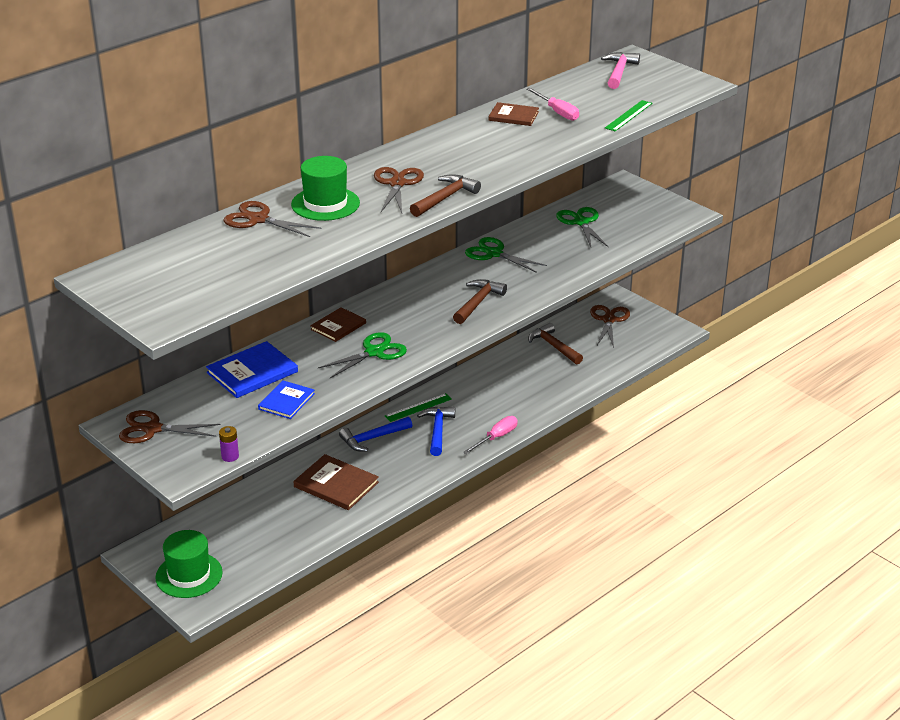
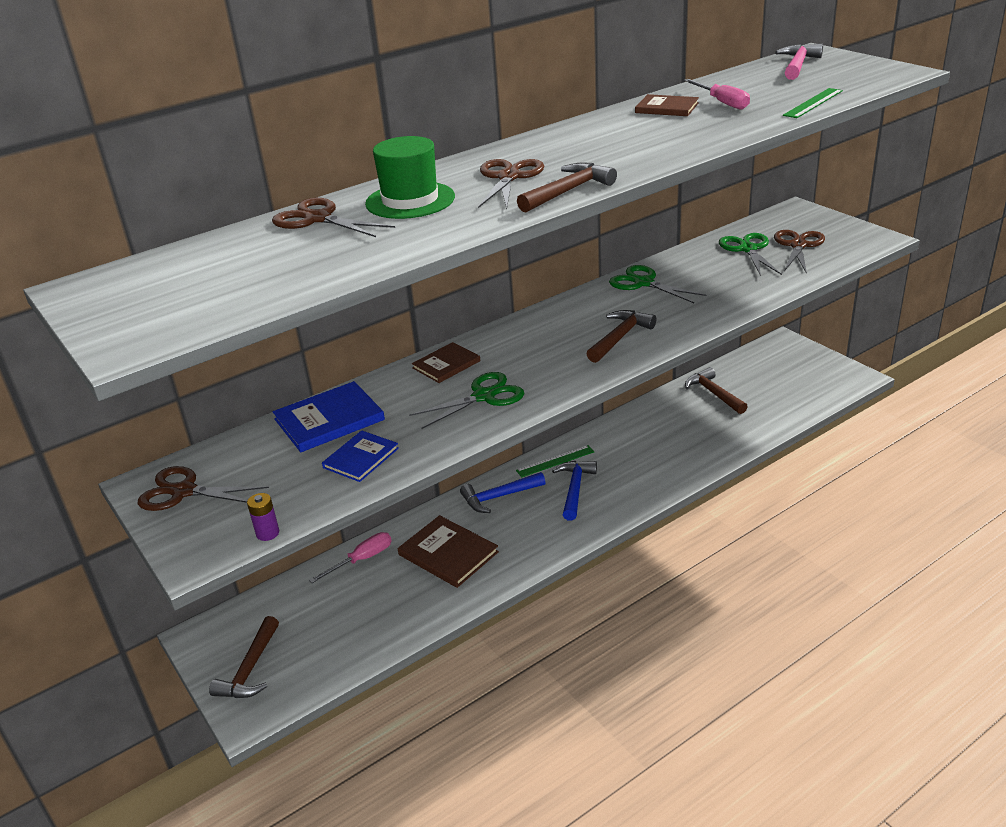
camera: 10 degrees right, 0 degrees up
green hat [155,530,223,598] -> brown hammer [209,616,279,698]
pink screwdriver [463,416,518,454] -> pink screwdriver moved to [309,532,392,583]
brown scissors [590,305,630,348] -> brown scissors moved to [774,230,825,274]

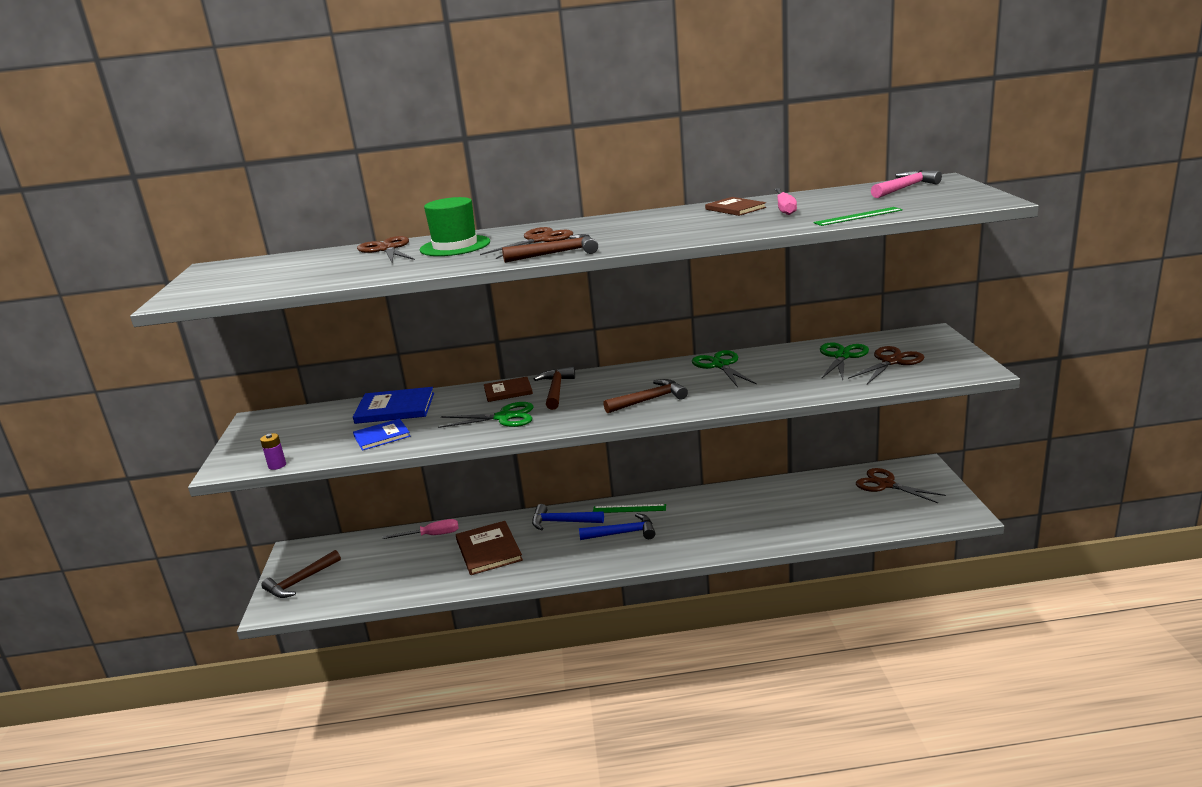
camera: 30 degrees right, 10 degrees down
brown scissors [138,466,269,511] -> brown scissors moved to [856,468,946,503]
blue hammer [552,461,597,521] -> blue hammer turned 45 degrees clockwise [579,513,656,540]
brown hammer [685,367,748,414] -> brown hammer moved to [534,367,575,410]

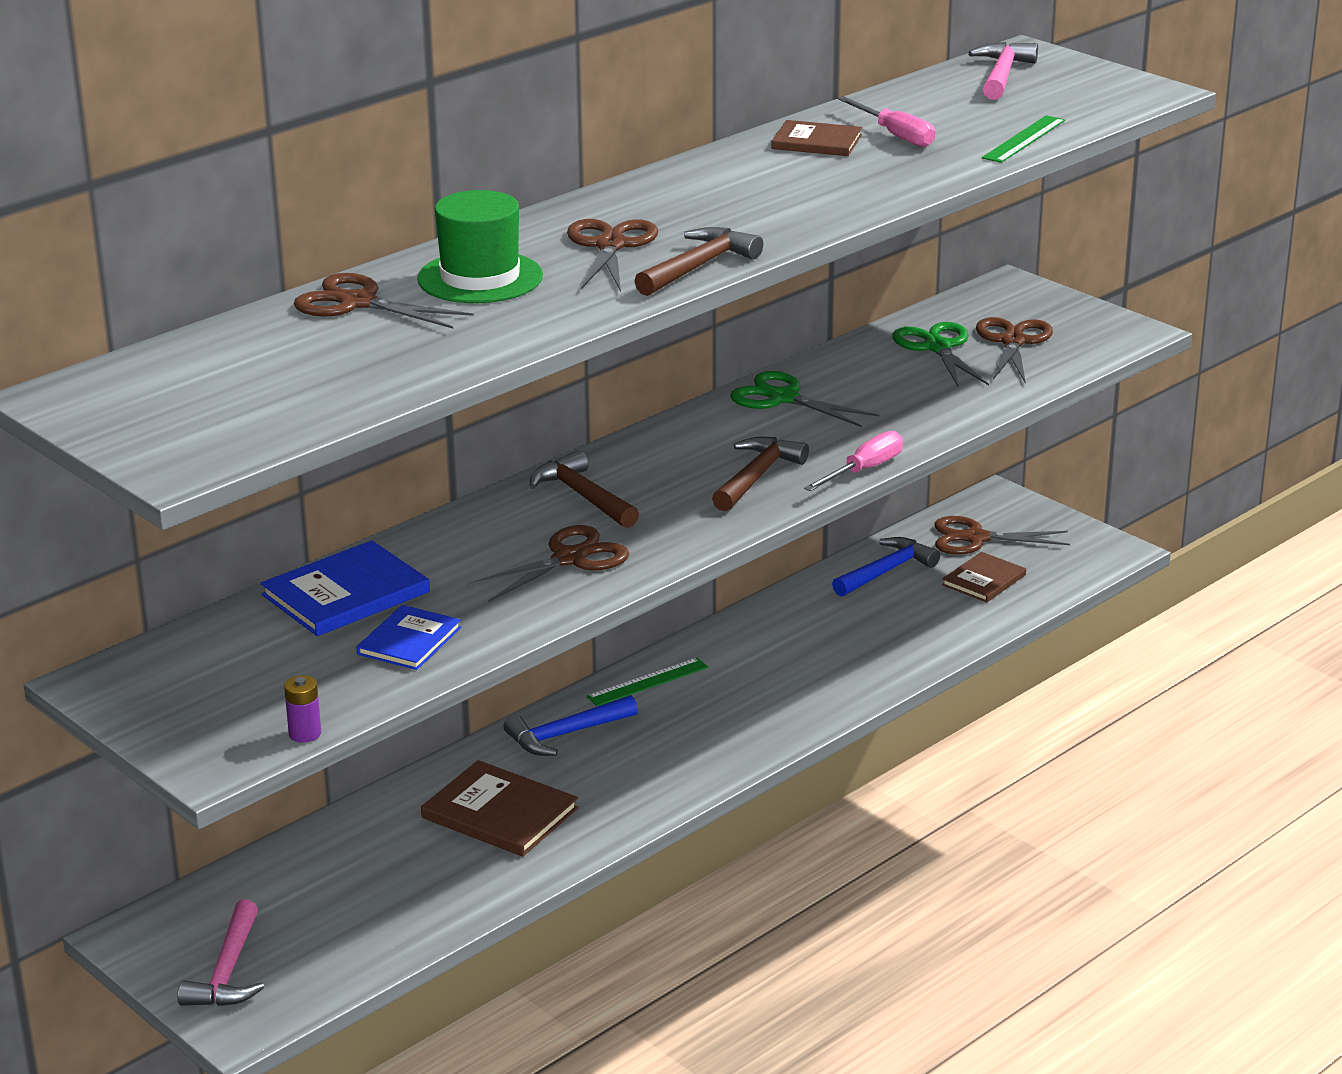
camera: 40 degrees left, 5 degrees up
brown hammer [262,550,341,598] -> pink hammer [178,900,264,1007]
pink screwdriver [382,519,459,539] -> pink screwdriver moved to [804,431,903,491]
green scissors [438,402,533,428] -> brown scissors [466,525,630,602]
brown book [484,377,533,402] -> brown book moved to [942,552,1026,602]
blue hammer [579,513,656,540] -> blue hammer moved to [832,537,940,597]

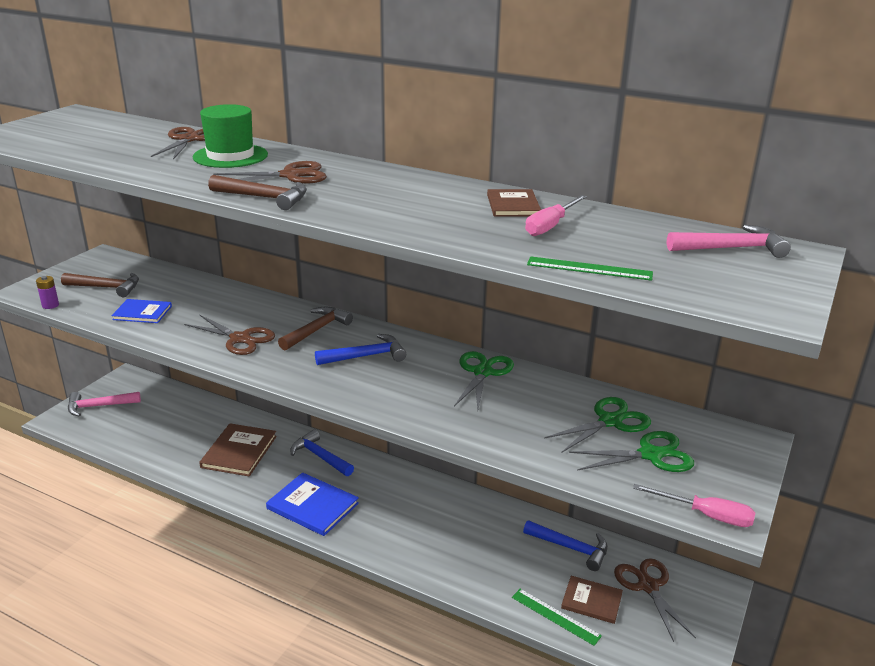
camera: 70 degrees right, 0 degrees up
blue book [261,541,430,636] -> blue book moved to [266,472,359,536]
green ruler [586,658,708,706] -> green ruler moved to [512,589,602,646]
brown hammer [712,437,809,511] -> brown hammer moved to [61,273,139,297]
pink screwdriver [804,431,903,491] -> pink screwdriver moved to [633,484,755,527]
brown scissors [976,317,1053,384] -> green scissors [569,431,694,472]
none -> blue hammer [315,334,406,365]

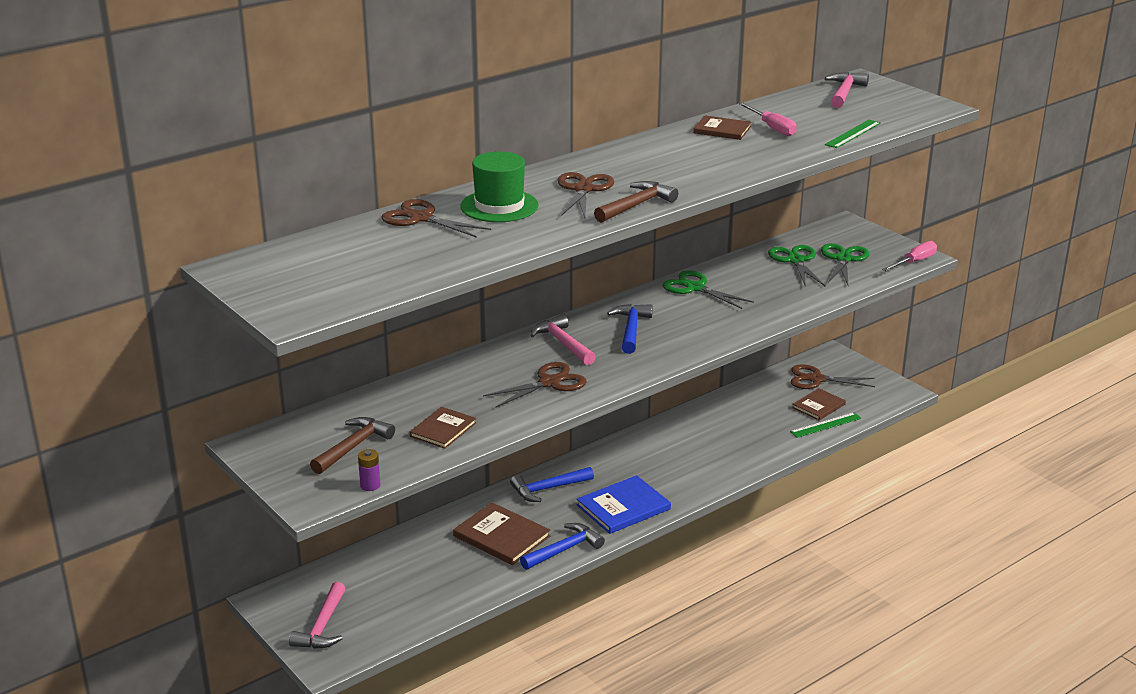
camera: 65 degrees left, 0 degrees up
blue book [111,299,172,323] -> brown book [410,407,476,449]
brown hammer [278,307,353,350] -> pink hammer [530,314,596,365]
blue hammer [523,520,608,571] -> blue hammer moved to [520,523,605,570]

